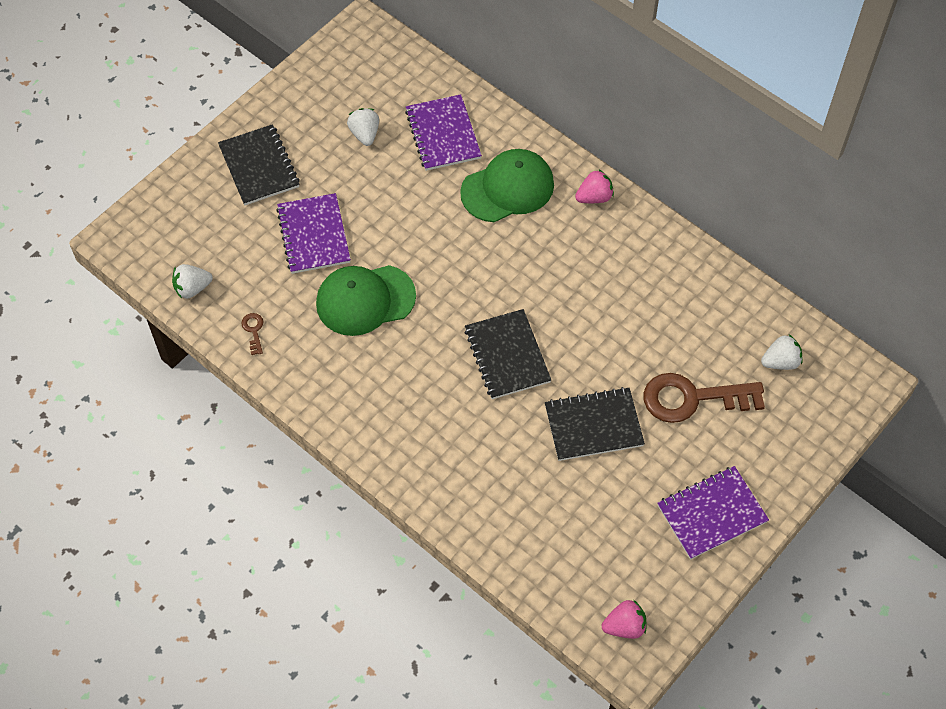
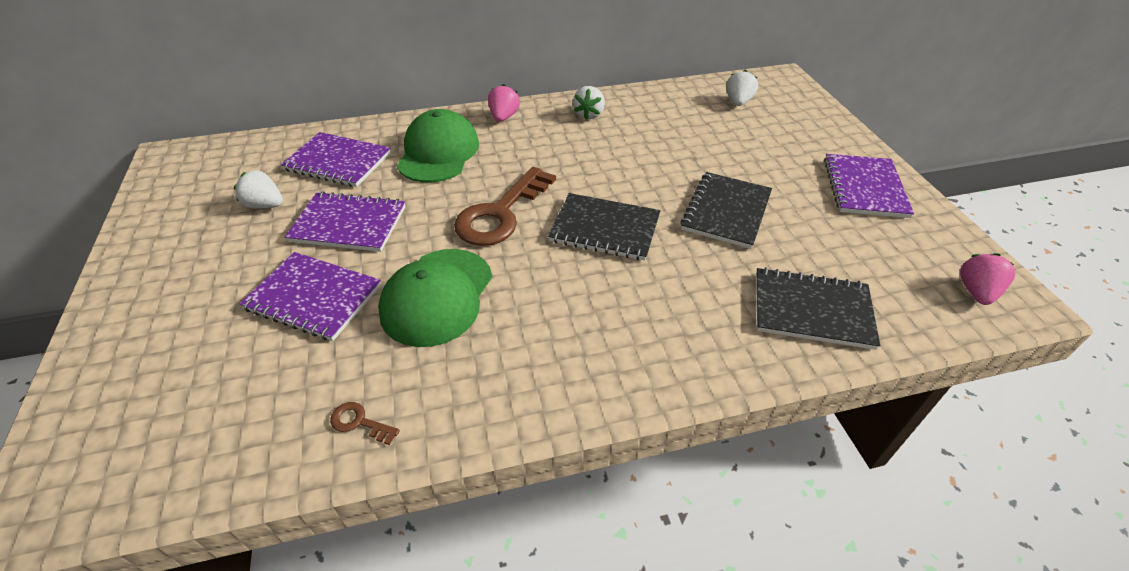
camera: 55 degrees left, 15 degrees down
white strawberry [172,264,213,299] -> white strawberry moved to [573,86,605,120]
black notebook [218,124,300,205] -> black notebook moved to [756,267,880,350]
brown key [644,373,765,423] -> brown key moved to [454,167,556,246]
none -> purple notebook [285,192,406,252]

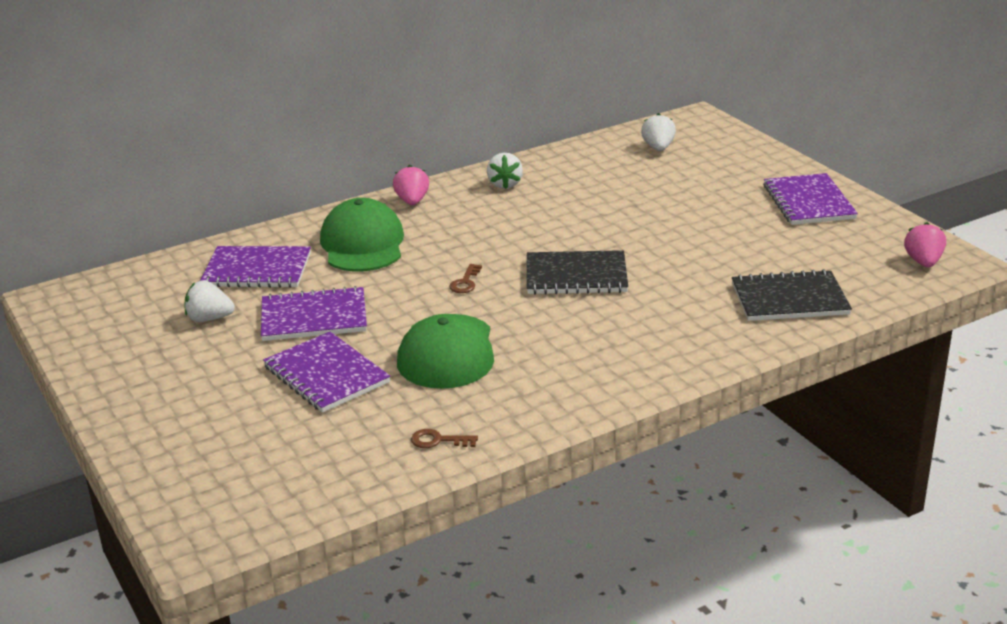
camera: 15 degrees left, 15 degrees down
purple notebook [239,252,381,341] -> purple notebook turned 45 degrees clockwise [263,332,390,413]
brown key [454,167,556,246] -> brown key [449,264,482,293], size x0.41
black notebook [680,172,772,249] -> none

